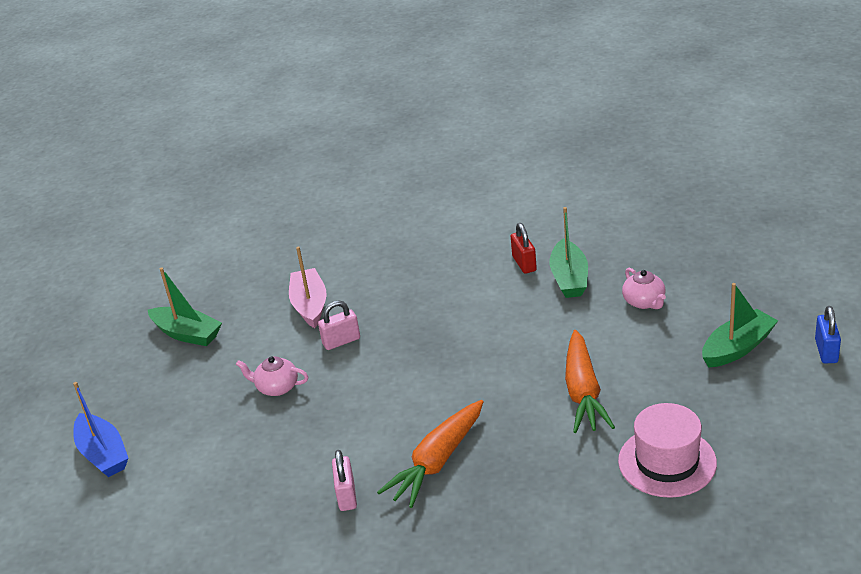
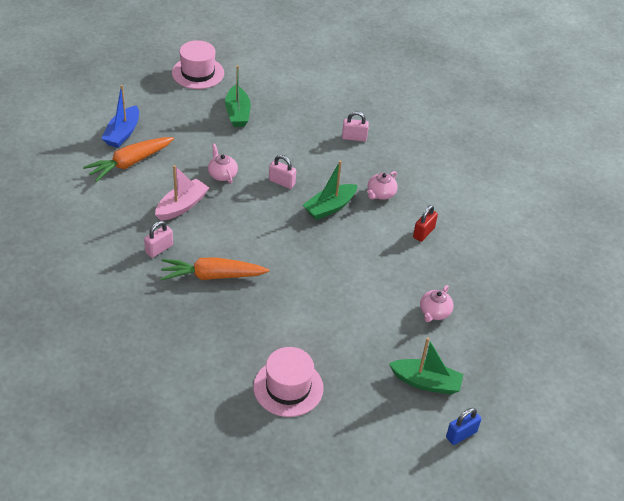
camera: 45 degrees right, 10 degrees up
pink boat [289,246,326,328] -> pink boat moved to [155,165,209,221]
green boat [550,207,588,298] -> green boat moved to [303,161,357,220]
orange carrot [565,330,615,433] -> orange carrot moved to [83,137,174,182]
none -> pink hat [172,40,224,89]
none -> pink padlock [342,111,369,141]
none -> pink teapot [367,171,398,200]

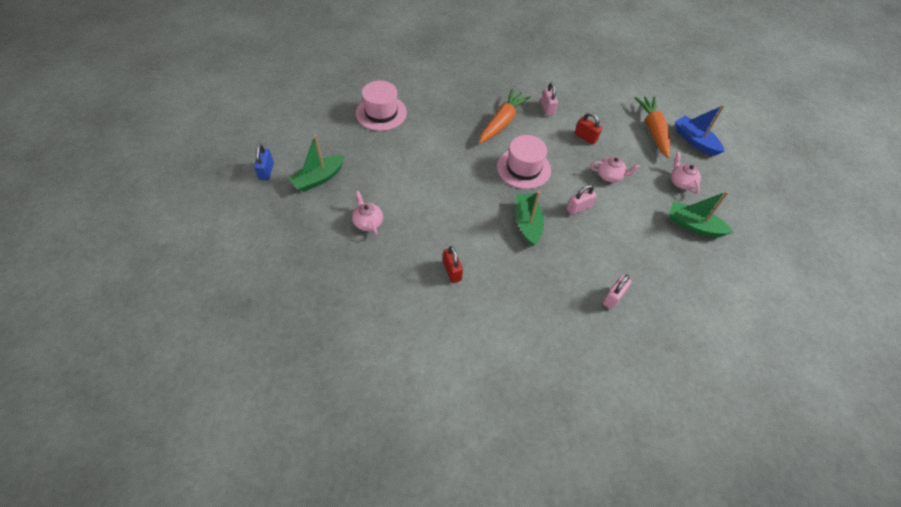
camera: 125 degrees right, 10 degrees up
pink boat [155,165,209,221] -> red padlock [574,112,602,145]
pink hat [172,40,224,89] -> pink hat moved to [497,135,551,189]
pink teapot [367,171,398,200] -> pink teapot moved to [671,152,701,194]

